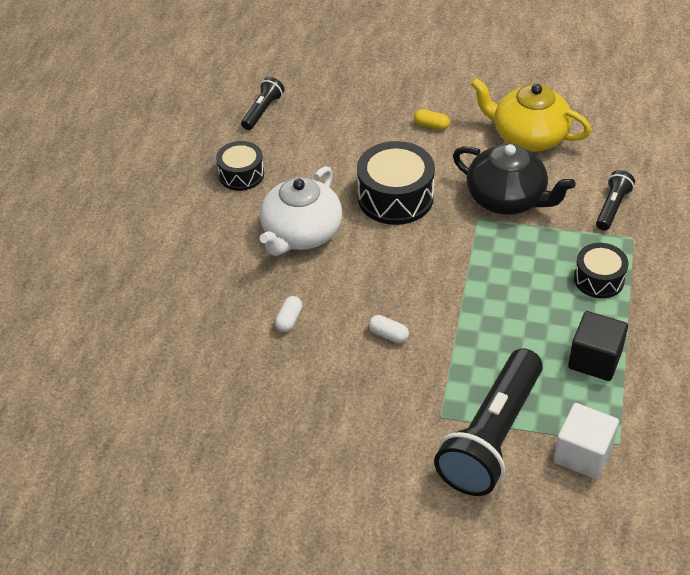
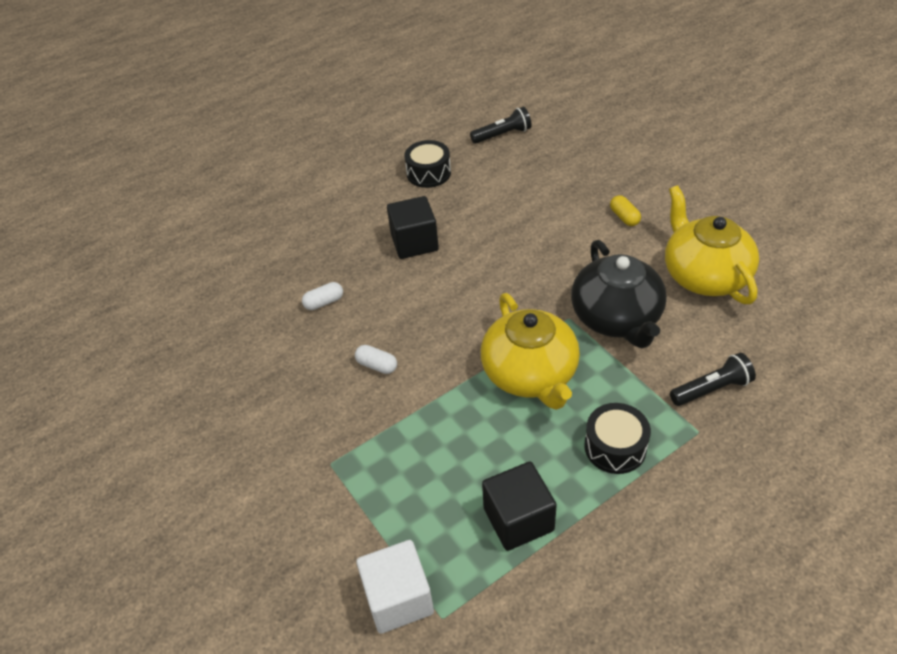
camera: 45 degrees right, 0 degrees up
white teapot [260,166,342,256] -> black cube [387,196,439,259]
black drum [357,141,435,225] -> none
white capsule [369,315,409,343] -> white capsule turned 45 degrees counterclockwise [355,345,397,374]
black flashlight [434,348,543,496] -> none
none -> yellow teapot [481,293,580,410]

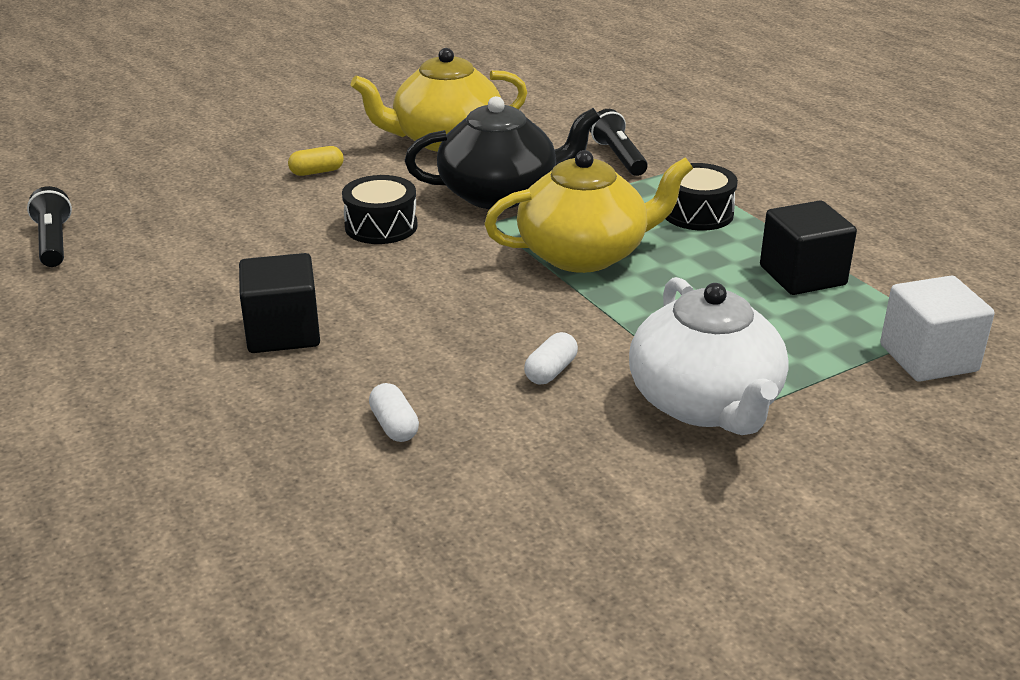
camera: 90 degrees left, 15 degrees down
black drum [404,140,451,188] -> black drum moved to [342,175,418,244]
none -> white teapot [629,277,789,435]

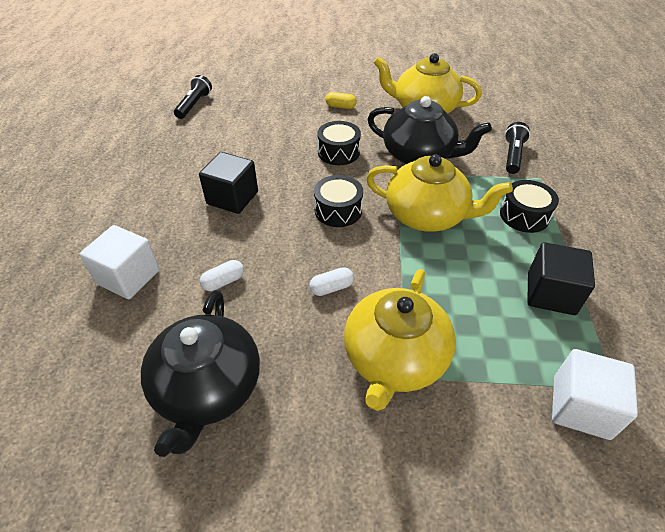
camera: 35 degrees right, 15 degrees up
white capsule [369,383,419,442] -> white capsule turned 45 degrees clockwise [200,260,244,291]
white teapot [629,277,789,435] -> yellow teapot [344,269,456,411]
none -> white cube [79,225,160,299]
none -> black teapot [141,290,260,457]
none -> black drum [314,175,363,227]

